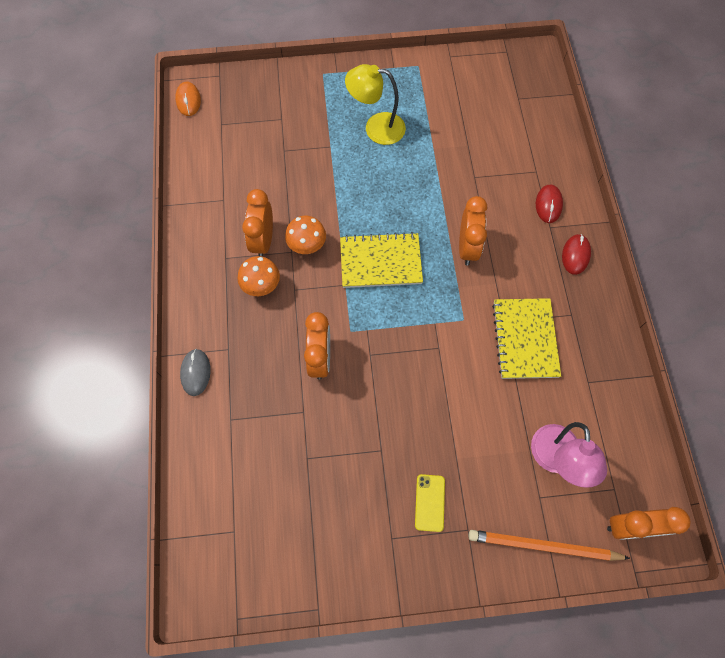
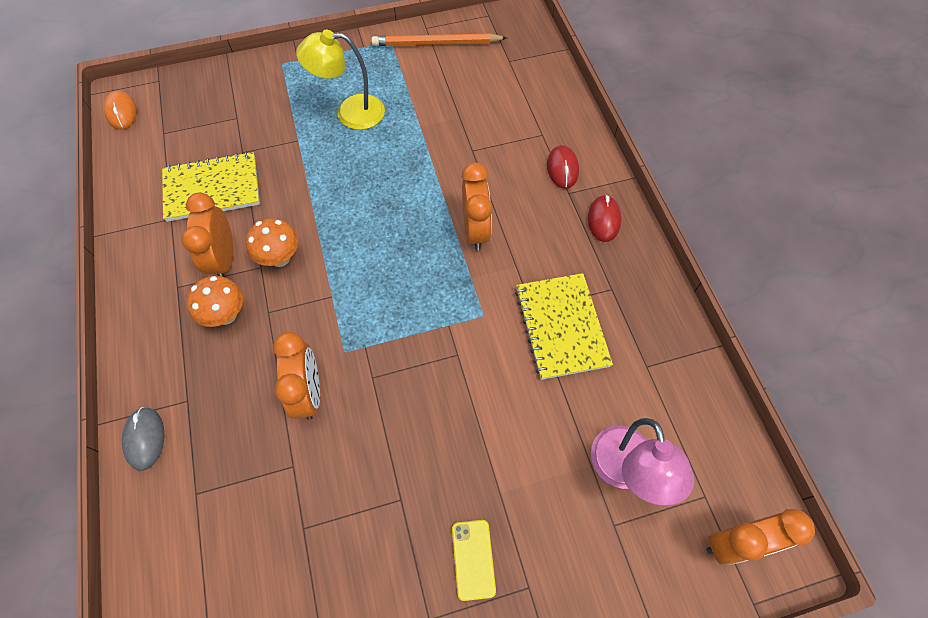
camera: 10 degrees left, 5 degrees down
yellow notebook [340,232,423,288] -> yellow notebook moved to [162,152,260,222]
orange pencil [469,530,630,561] -> orange pencil moved to [371,33,507,46]

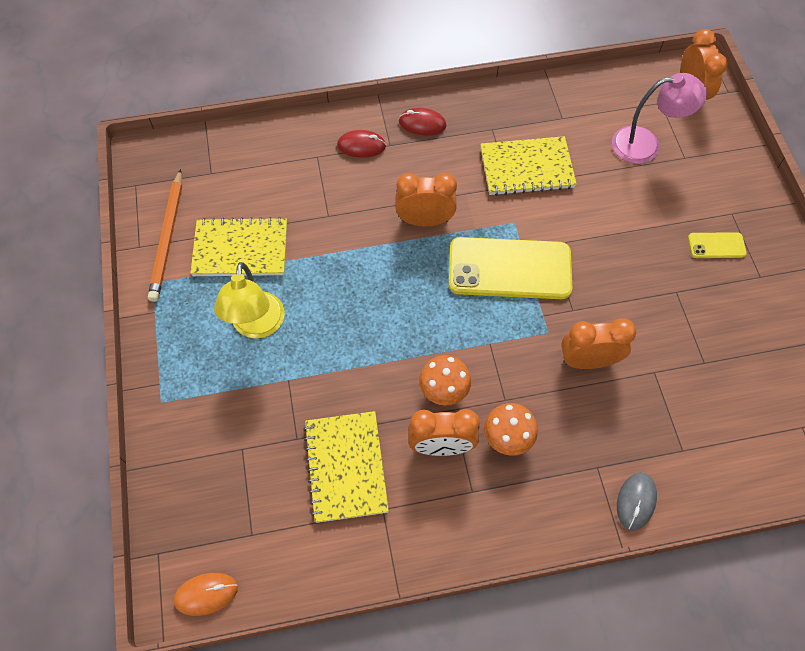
camera: 85 degrees left, 0 degrees up
grey mouse [122,407,164,471] -> grey mouse turned 60 degrees counterclockwise [617,472,657,531]
none -> yellow notebook [190,217,287,276]
none -> yellow phone [449,237,572,299]

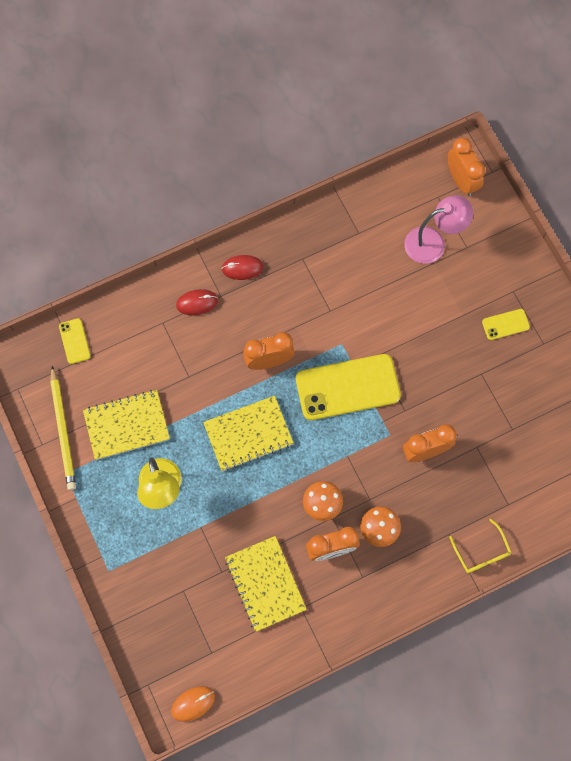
camera: 15 degrees left, 10 degrees up
orange pencil [148,169,182,302] -> yellow pencil [50,366,76,490]
yellow notebook [480,136,577,196] -> yellow notebook moved to [203,396,294,471]
grey mouse [617,472,657,531] -> yellow glasses [449,519,512,573]
none -> yellow phone [59,318,91,364]

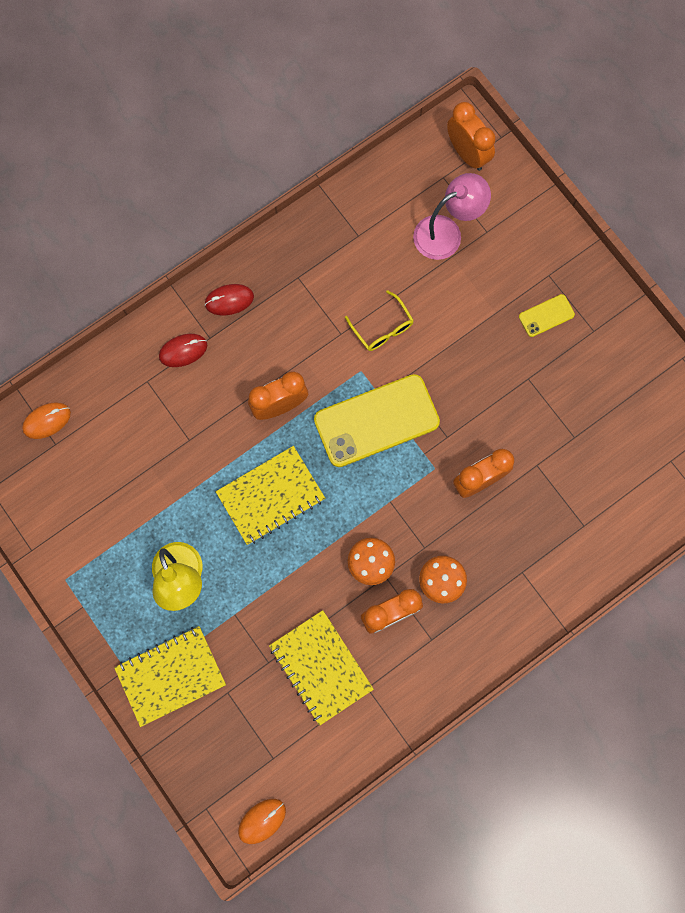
camera: 10 degrees left, 5 degrees up
yellow pencil [50,366,76,490] -> none
yellow phone [59,318,91,364] -> orange mouse [22,402,71,439]
yellow notebook [83,390,170,460] -> yellow notebook moved to [114,626,226,727]
yellow glasses [449,519,512,573] -> yellow glasses moved to [345,290,414,351]

